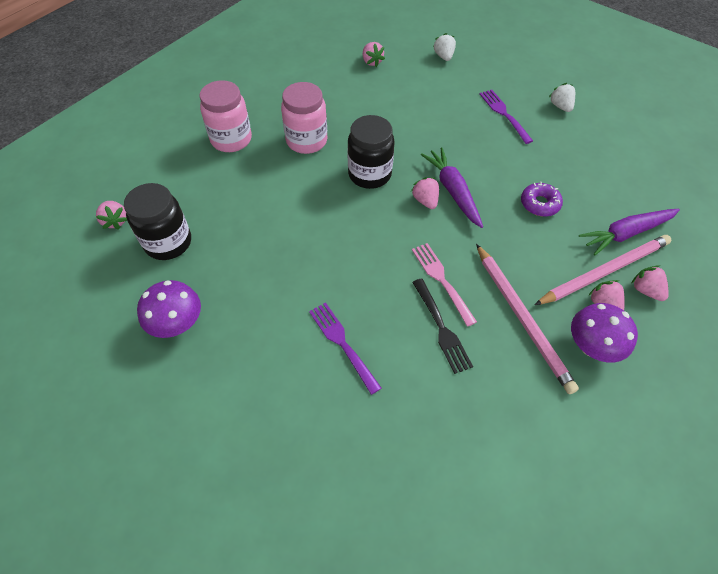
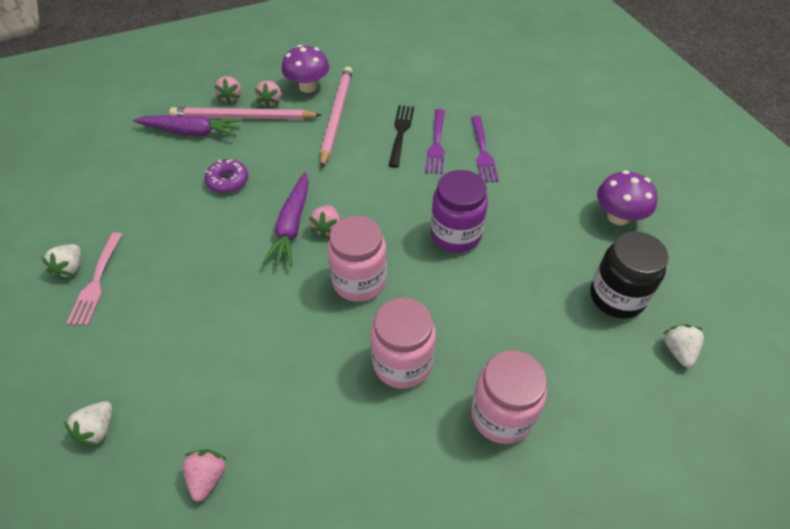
camera: 150 degrees left, 5 degrees down
pink strawberry [96,201,127,230] -> white strawberry [663,324,704,367]
black jar [348,115,395,189] -> pink jar [327,216,387,302]
pink fork [412,243,477,327] -> pink fork moved to [66,232,122,326]
purple fork [479,90,533,144] -> purple fork moved to [425,109,445,174]
none -> purple jar [431,170,488,253]

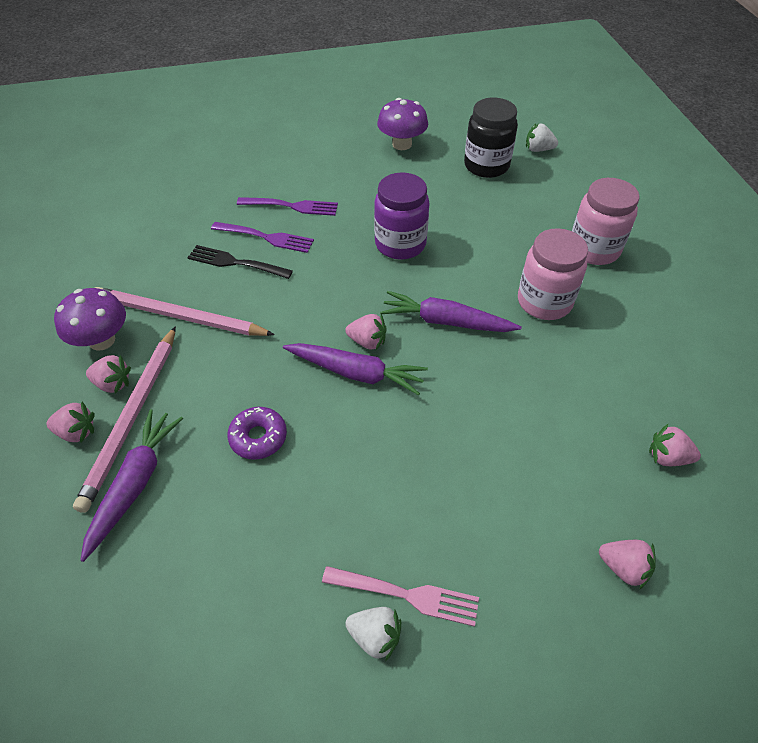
camera: 80 degrees left, 0 degrees up
white strawberry [64,401,112,446] -> pink strawberry [599,540,656,590]
pink jar [327,216,387,302] -> purple carrot [380,291,522,332]

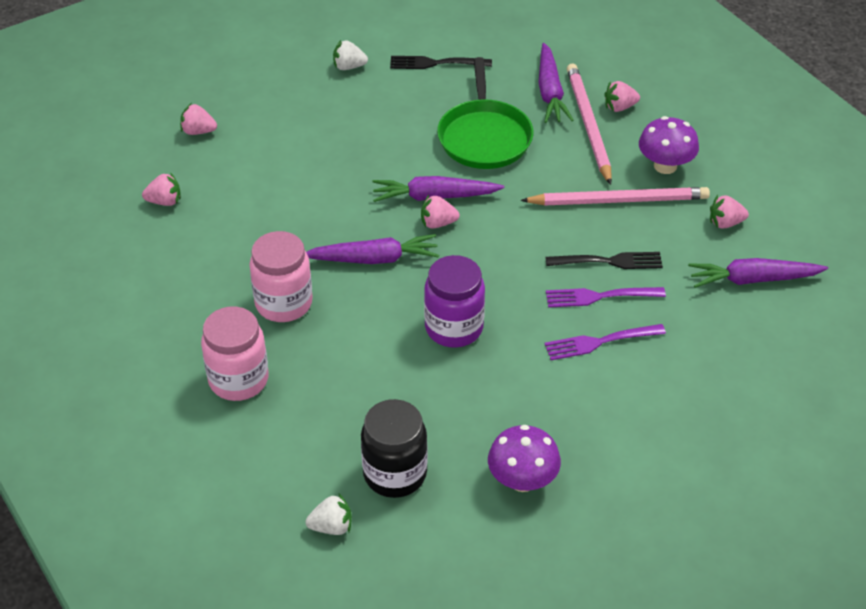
camera: 160 degrees right, 5 degrees down
pink strawberry [86,355,131,393] -> pink strawberry moved to [710,195,749,228]
purple donut [227,407,287,460] -> green pan [437,57,533,169]
pink fork [322,566,479,627] -> none
none -> black fork [390,56,492,69]
none -> purple carrot [688,258,828,288]

